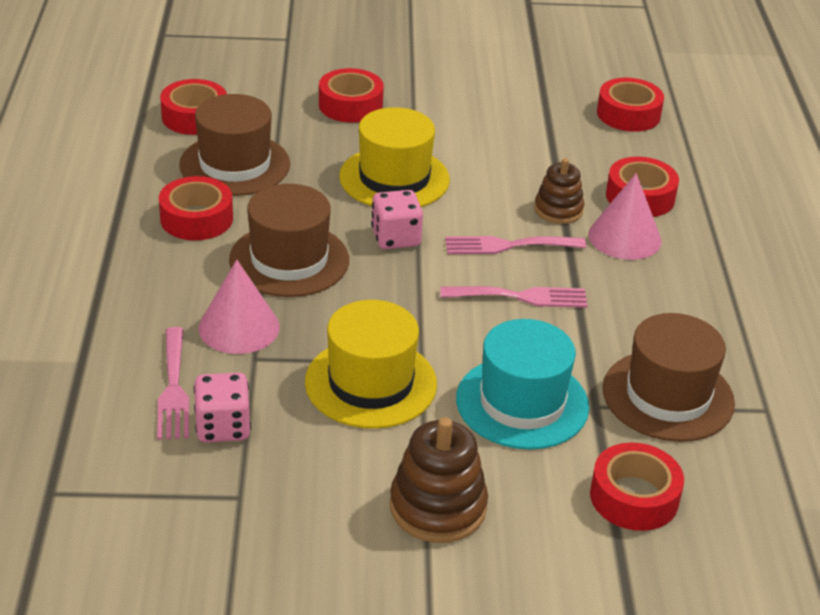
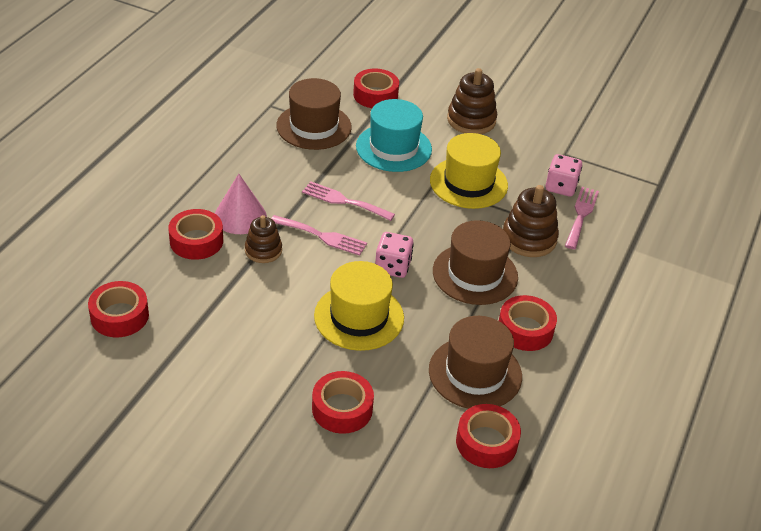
camera: 155 degrees left, 5 degrees up
pink cone [199,259,280,354] -> brown stacking toy [503,185,559,257]

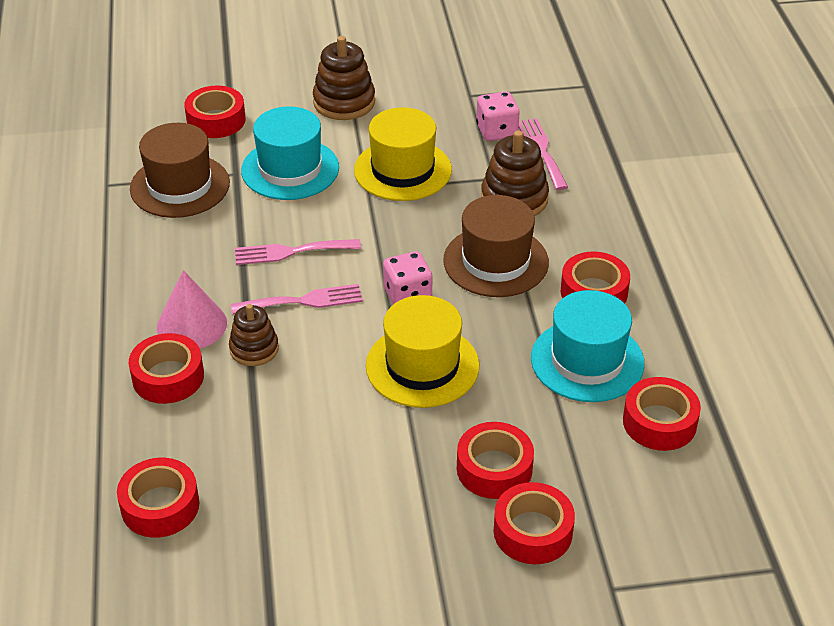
camera: 30 degrees left, 0 degrees up
brown hat [429,316,522,409] -> turquoise hat [531,290,645,402]
none -> red tape [494,482,575,564]

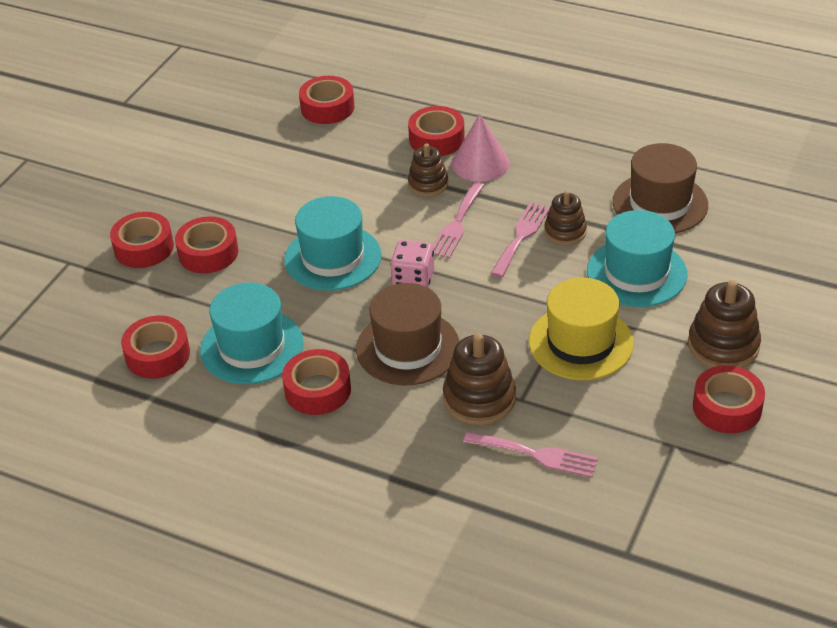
camera: 125 degrees right, 0 degrees up
red tape [185,86,246,138] -> red tape moved to [693,365,765,433]
yellow hat [366,295,480,408] -> turquoise hat [284,196,382,291]
pink dice [476,91,520,141] -> none
none -> brown stacking toy [544,191,587,245]

